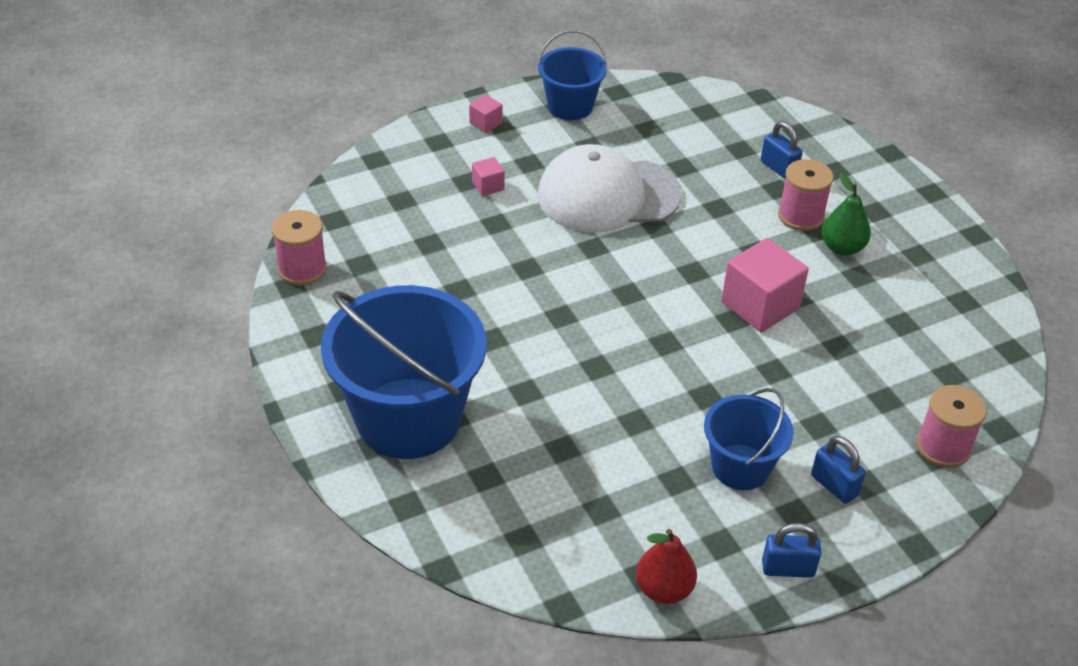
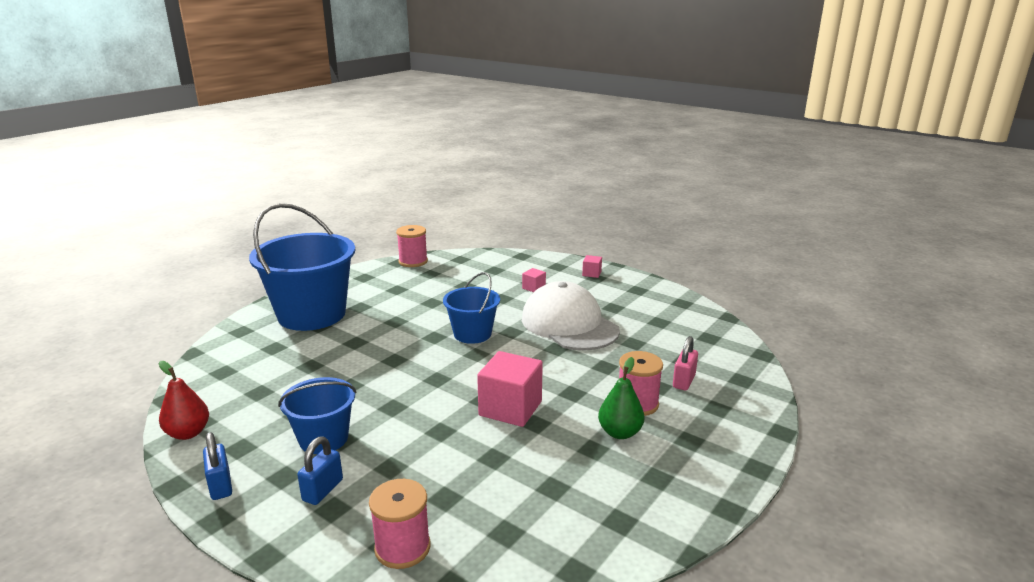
camera: 65 degrees right, 20 degrees down
blue bucket [537,30,608,120] -> blue bucket moved to [443,272,500,344]
blue padlock [761,121,803,179] -> pink padlock [673,336,698,391]

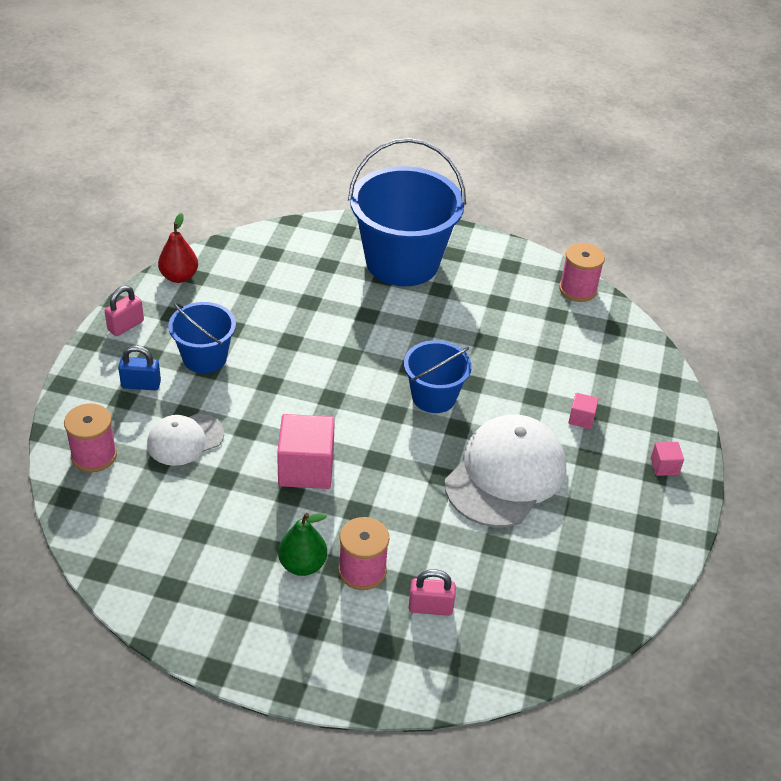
camera: 65 degrees right, 20 degrees up
blue padlock [203,432,232,500] -> pink padlock [105,285,144,336]
none -> white cap [147,413,224,466]

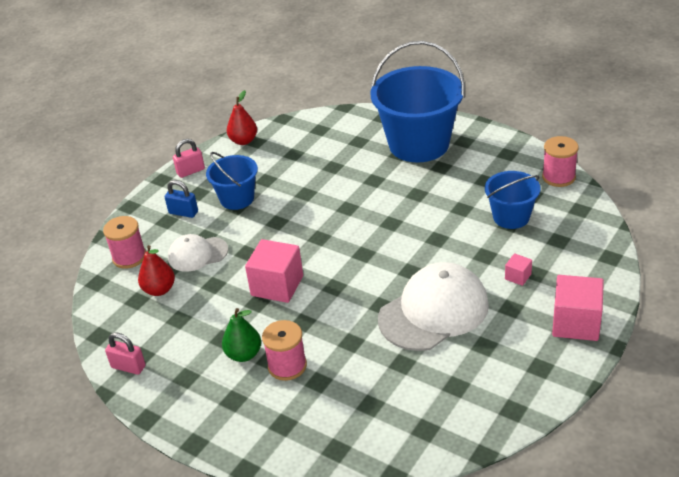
camera: 25 degrees right, 5 degrees down
blue bucket [404,340,472,413] -> blue bucket moved to [485,171,541,229]
pink padlock [409,569,456,616] -> pink padlock moved to [105,332,146,375]
pink cube [651,442,684,476] -> pink cube [552,275,604,341], size x2.11
none -> red pear [138,245,175,296]

